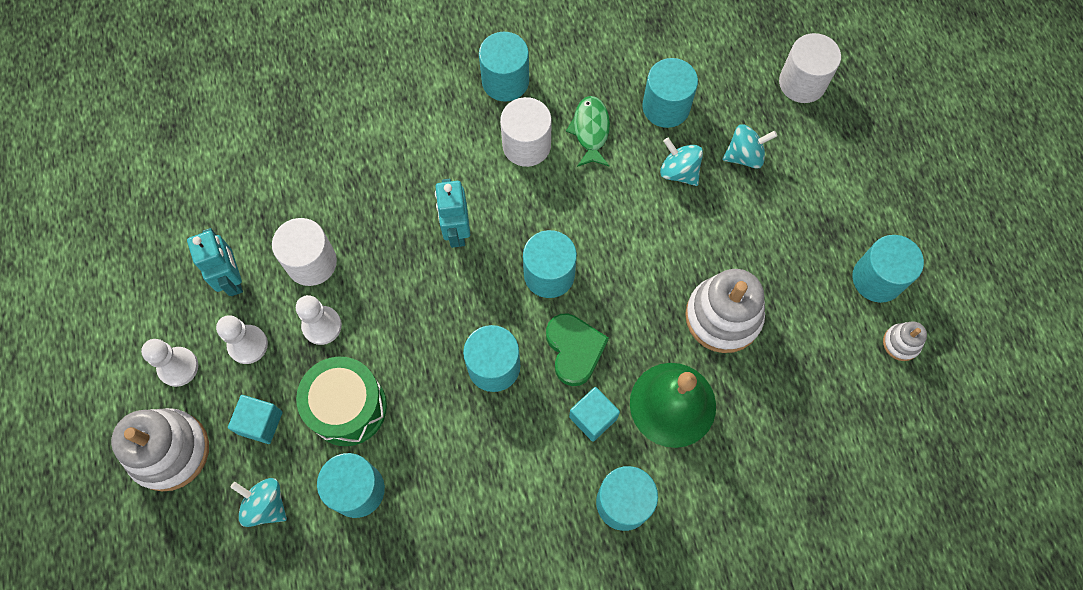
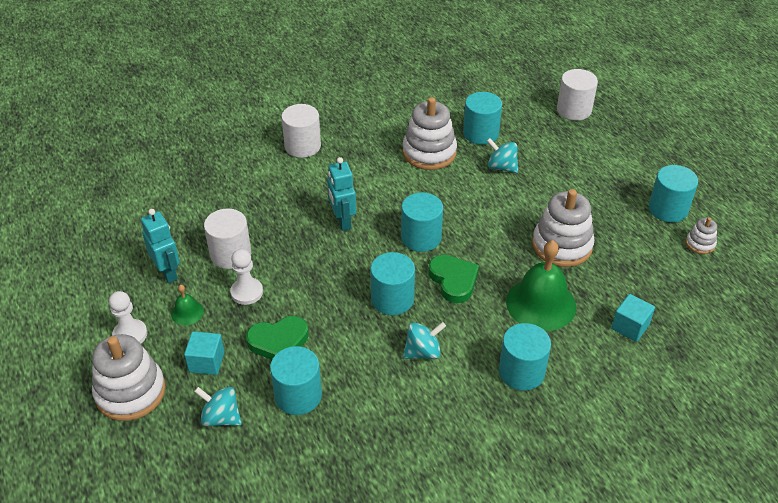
camera: 10 degrees left, 25 degrees down
white pawn [216,315,268,364] -> green bell [171,285,204,325]
green drum [296,357,387,446] -> green heart [246,316,309,360]
turquoise cylinder [479,32,529,102] -> none
white cylinder [500,97,552,167] -> white cylinder moved to [281,104,321,158]
green fish [566,96,610,167] -> white stacking toy [402,97,457,170]
turquoise cube [569,387,620,442] -> turquoise cube moved to [611,294,655,342]
turquoise spinning top [722,124,777,169] -> turquoise spinning top moved to [403,322,446,359]

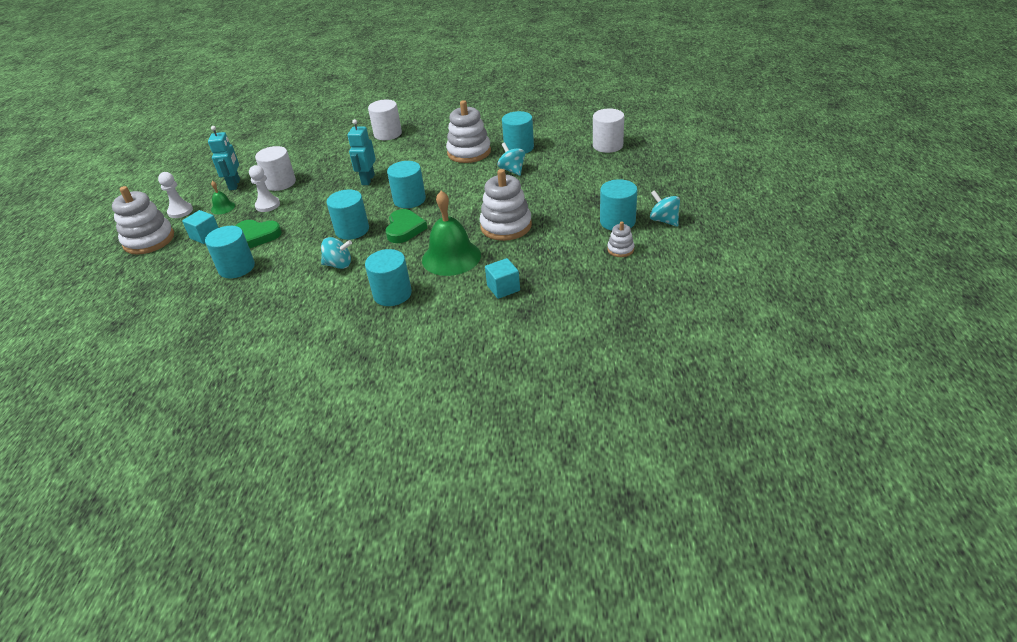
camera: 30 degrees right, 5 degrees down
turquoise spinning top [194,387,242,427] -> turquoise spinning top moved to [650,190,680,226]

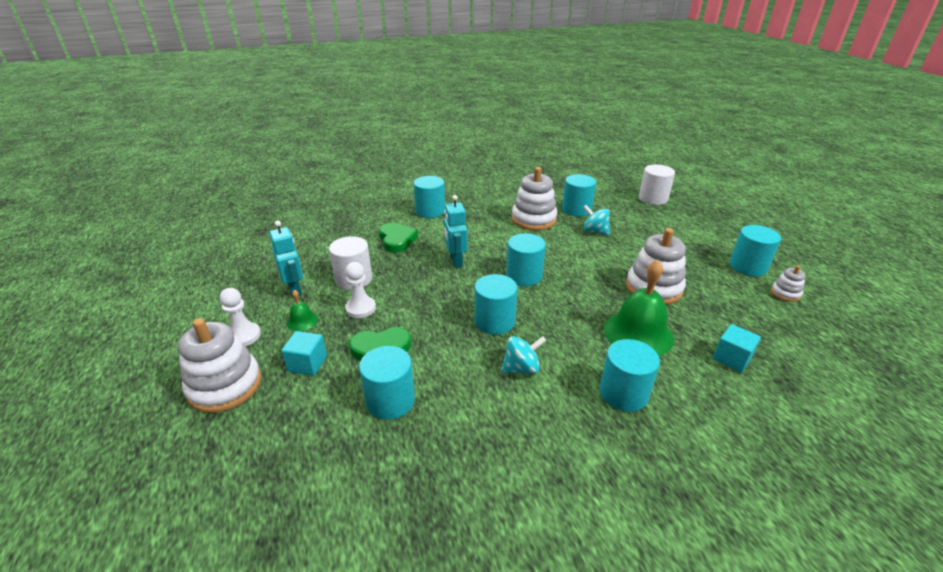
camera: 25 degrees left, 5 degrees down
white cylinder [368,99,402,140] -> turquoise cylinder [414,176,445,218]
green heart [386,209,427,243] -> green heart moved to [379,223,418,253]
turquoise spinning top [650,190,680,226] -> none

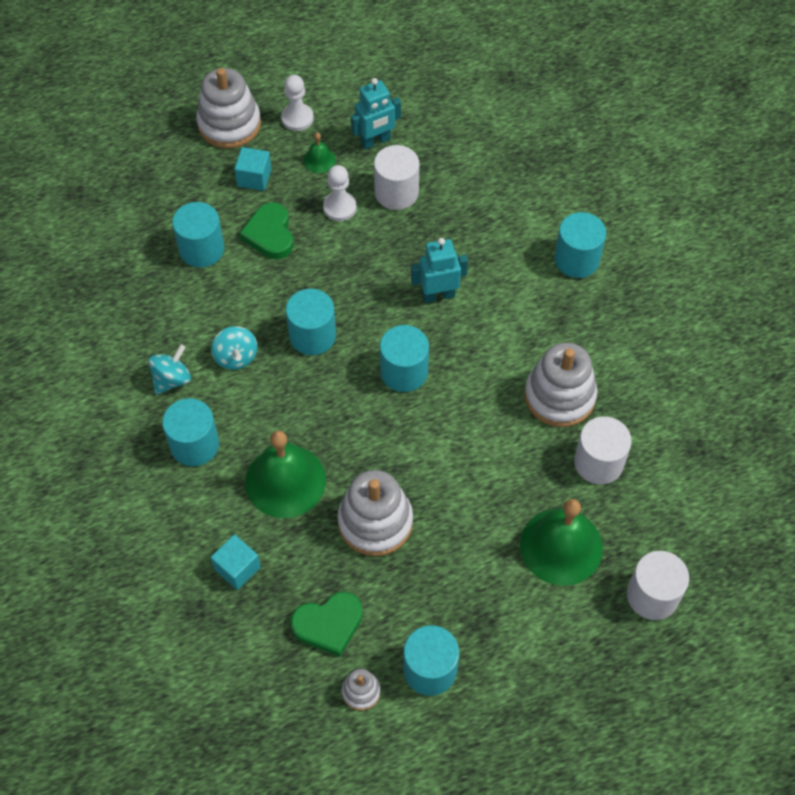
camera: 90 degrees right, 25 degrees up
green heart [379,223,418,253] -> green heart moved to [291,592,363,657]
turquoise cylinder [562,174,596,216] -> white cylinder [574,416,632,485]
turquoise spinning top [583,205,610,236] -> turquoise spinning top moved to [148,344,191,395]
none -> green bell [520,499,603,586]

